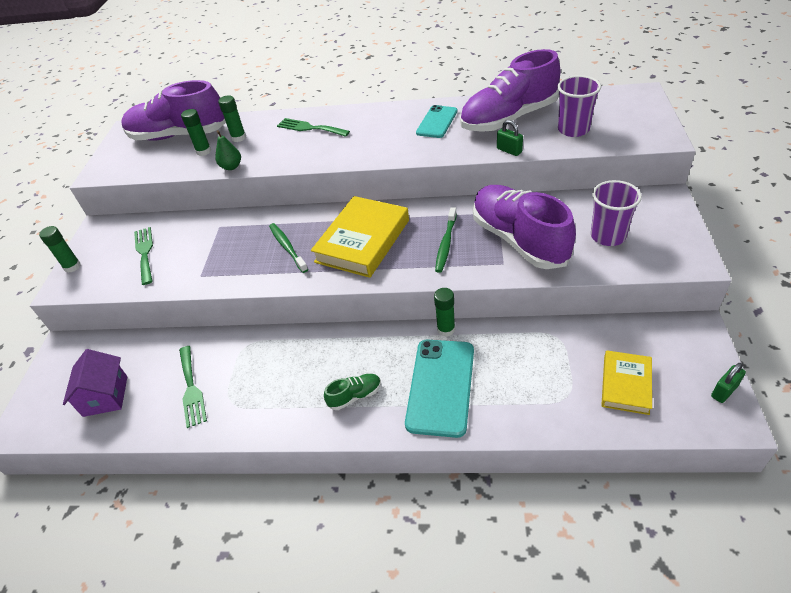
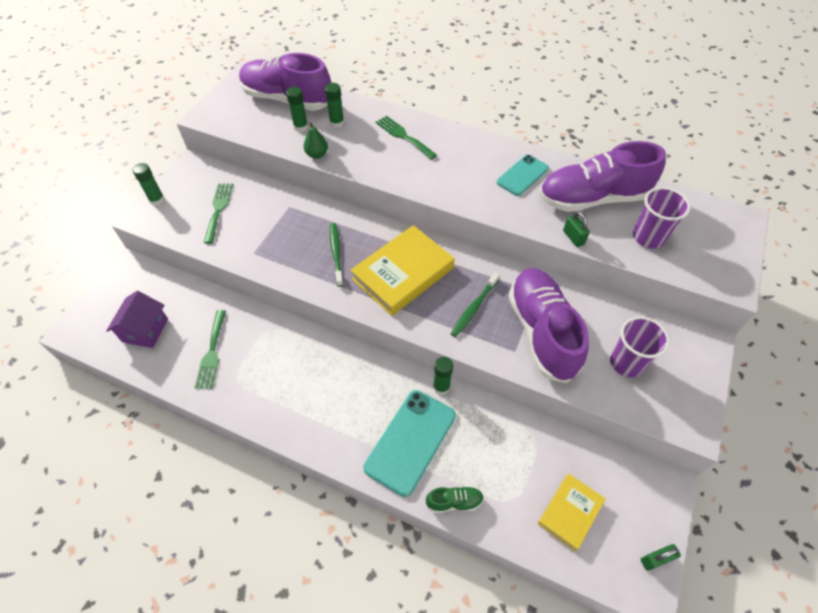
camera: 15 degrees right, 10 degrees up
green shoe [324,374,381,410] -> green shoe moved to [426,486,484,513]

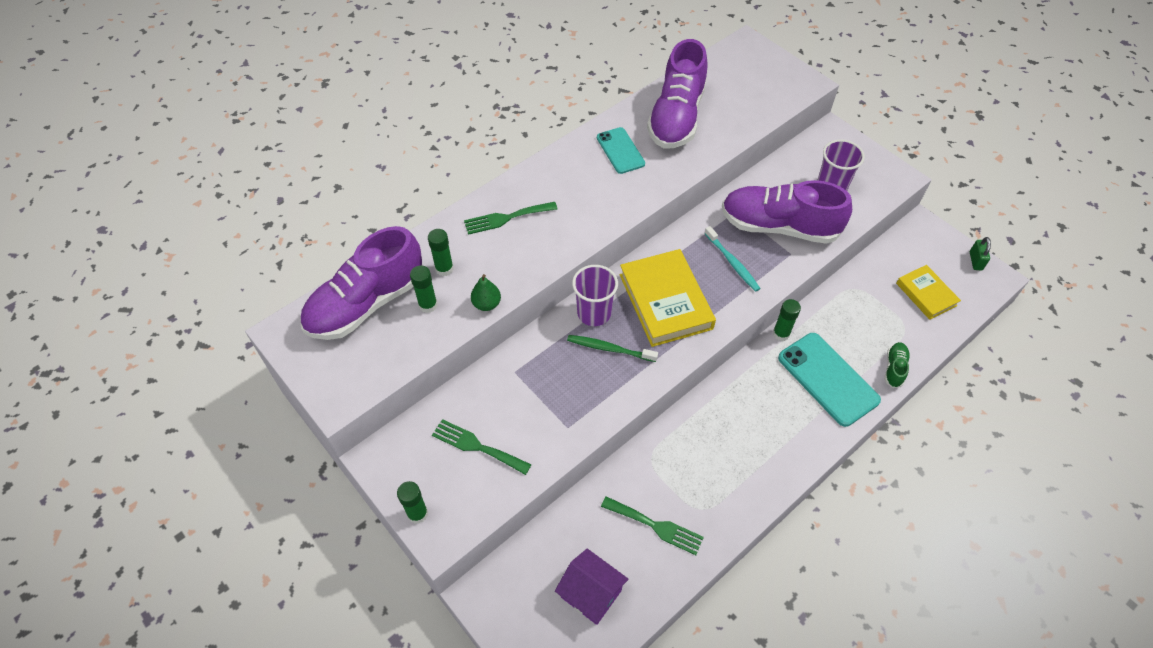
camera: 65 degrees left, 0 degrees up
green toothbrush [450,272,500,337] -> turquoise toothbrush [704,226,761,292]
green padlock [563,211,590,247] -> none
purple cup [633,187,691,249] -> purple cup moved to [572,265,618,326]

